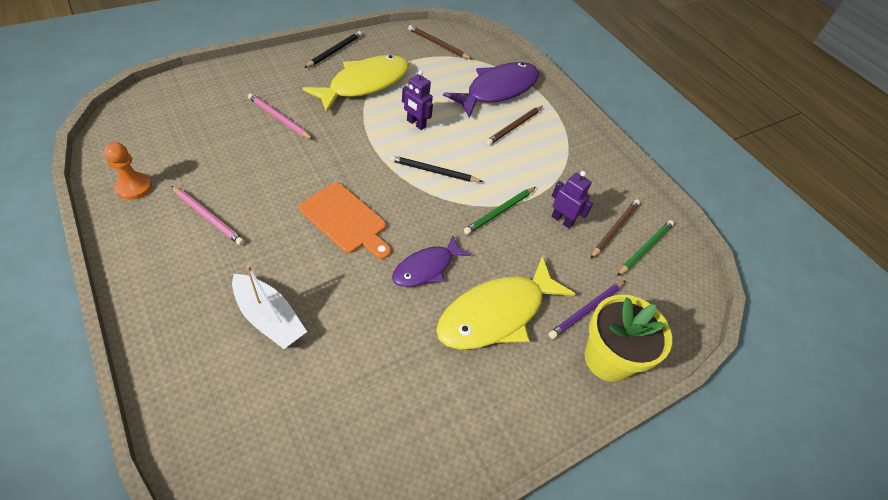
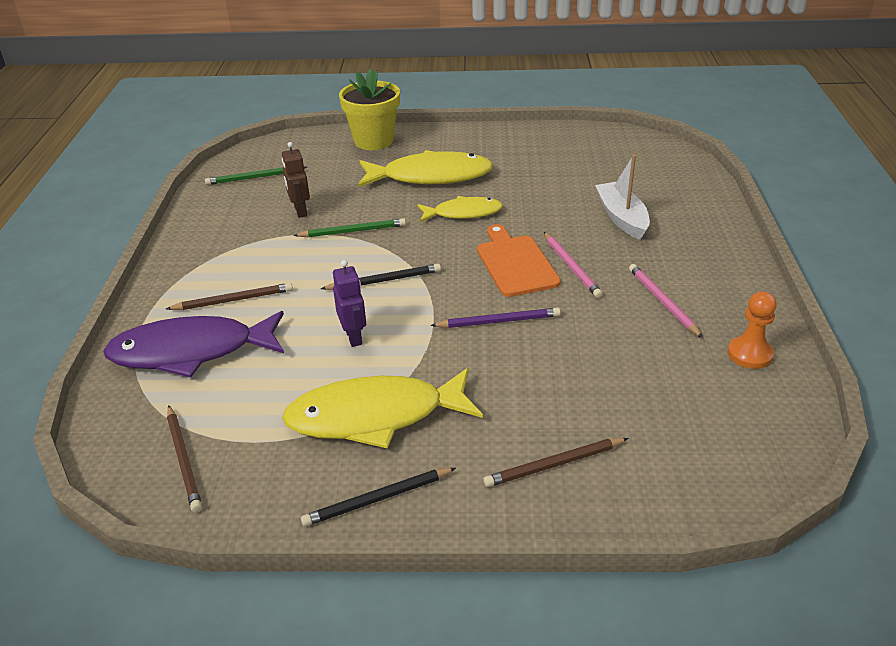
camera: 140 degrees left, 15 degrees down
pink pencil [248,93,313,140] -> pink pencil moved to [544,232,603,298]
black pencil [390,155,483,182] -> black pencil turned 60 degrees counterclockwise [321,264,441,290]
purple fish [392,235,471,287] -> yellow fish [417,196,503,222]
purple pencil [549,280,626,339] -> purple pencil moved to [431,308,561,328]
purple robot [551,171,594,229] -> brown robot [282,142,310,218]
brown pencil [591,199,640,258] -> brown pencil moved to [483,438,629,487]

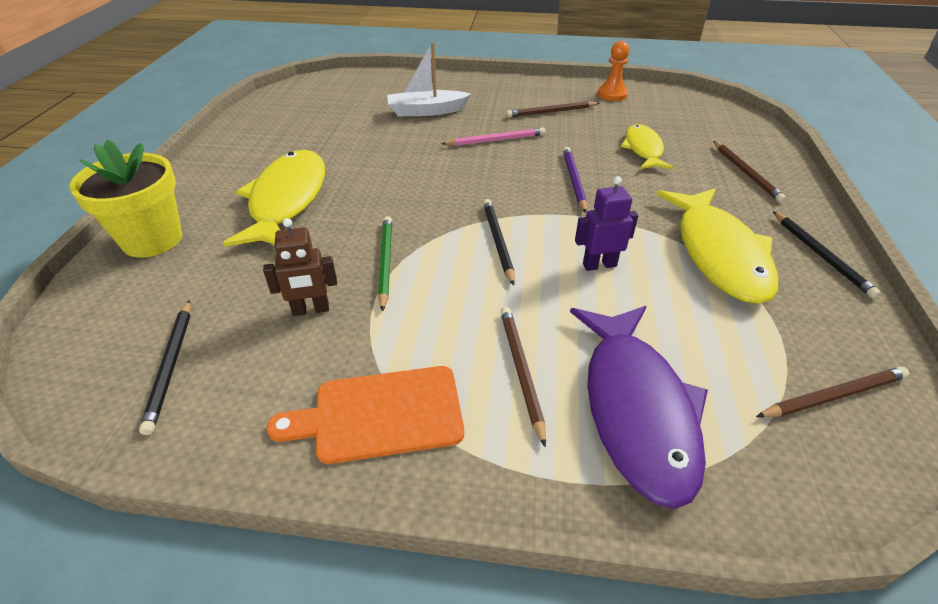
camera: 85 degrees left, 5 degrees up
green pencil [205,166,307,185] -> black pencil [139,300,190,435]
yellow fish [417,196,503,222] -> yellow fish moved to [621,124,673,169]
orange cutting board [477,224,561,297] -> orange cutting board moved to [267,366,464,464]
pink pencil [629,264,703,338] -> brown pencil [506,101,599,118]

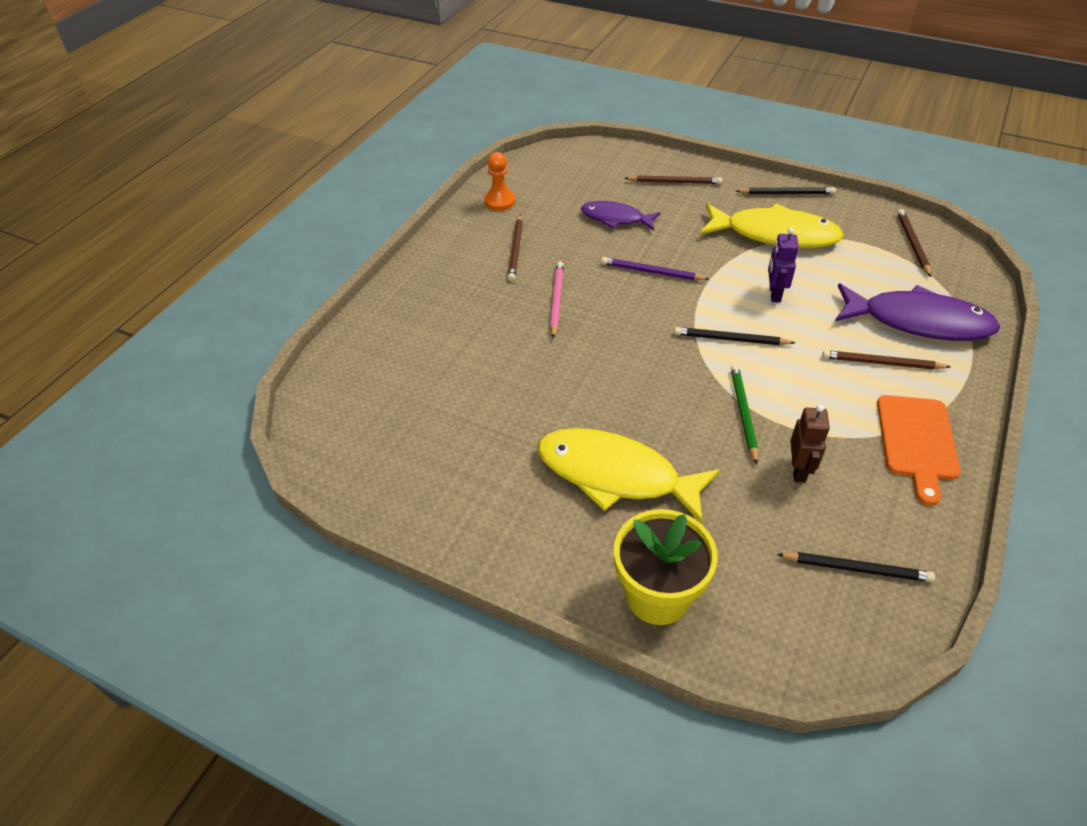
camera: 70 degrees left, 5 degrees up
green pencil [378,216,392,312] -> green pencil turned 75 degrees clockwise [731,365,758,465]
white boat [387,42,471,116] -> none
yellow fish [621,124,673,169] -> purple fish [581,201,661,230]

